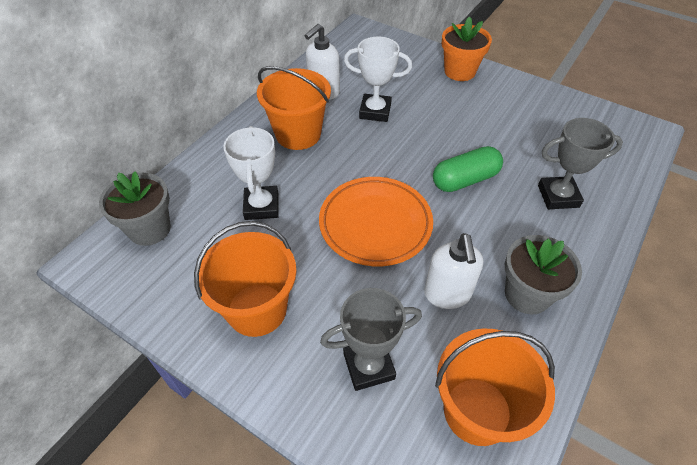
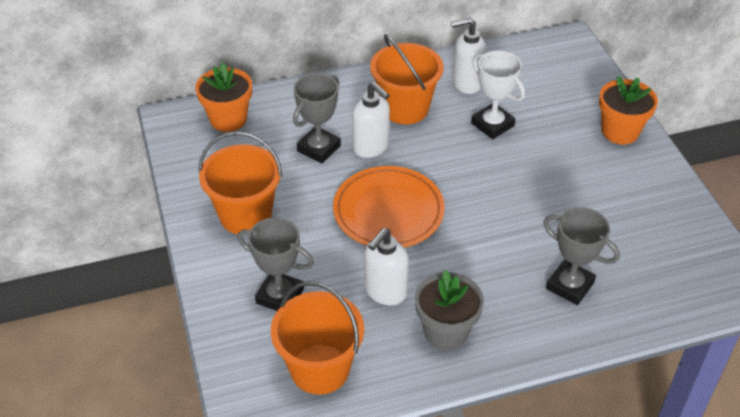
camera: 40 degrees right, 5 degrees down
grey flower pot [99,171,171,246] -> orange flower pot [195,63,252,132]
white trophy [223,126,279,220] -> grey trophy [293,73,341,163]
green capsule [433,146,503,192] -> none
none -> white soap dispenser [352,82,390,158]

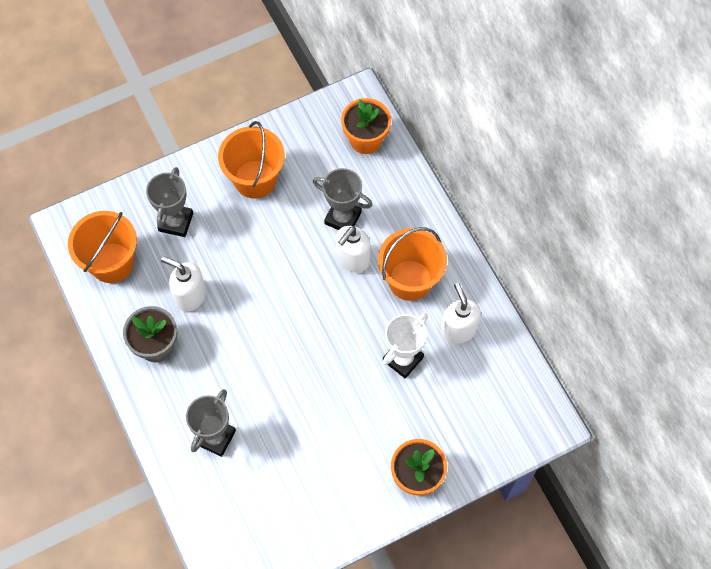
camera: 80 degrees right, 20 degrees up
orange plate [333,166,445,247] -> none

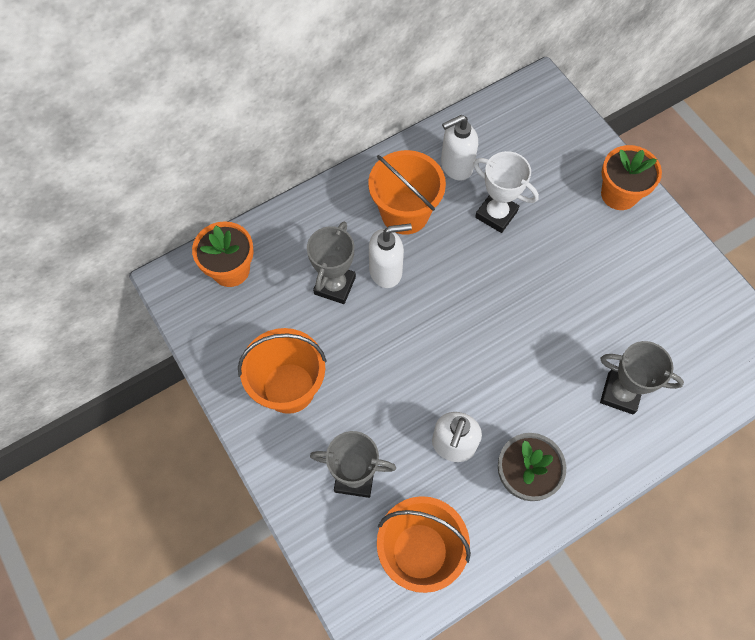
camera: 95 degrees left, 0 degrees up
white soap dispenser [336,226,370,272] -> white soap dispenser turned 45 degrees counterclockwise [369,224,412,288]

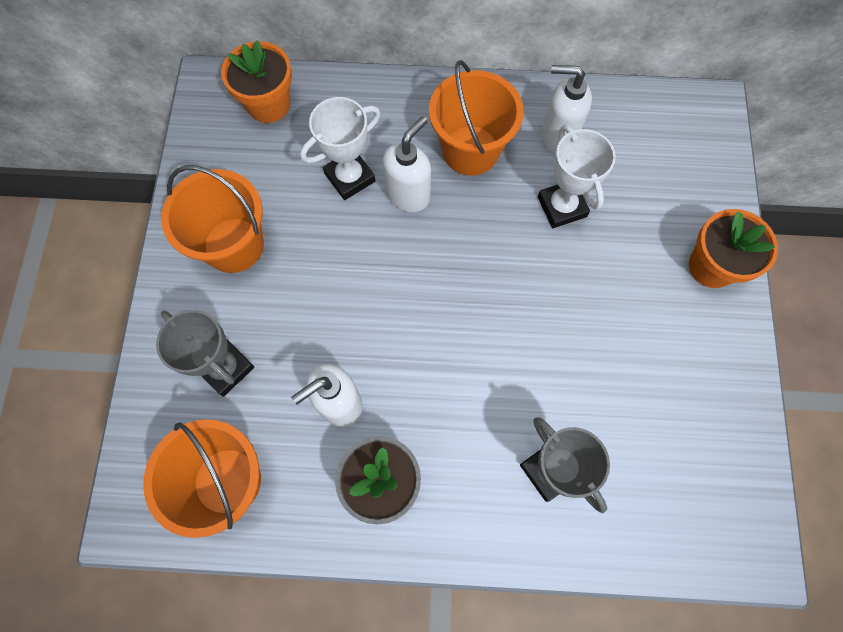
camera: 35 degrees right, 5 degrees up
grey trophy [307,222,356,304] -> white trophy [300,97,381,200]
white soap dispenser [369,224,412,288] -> white soap dispenser turned 75 degrees counterclockwise [383,116,431,212]

